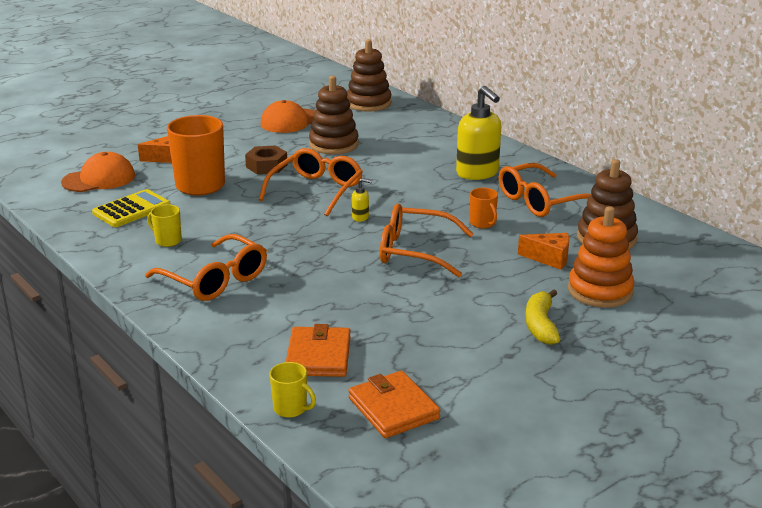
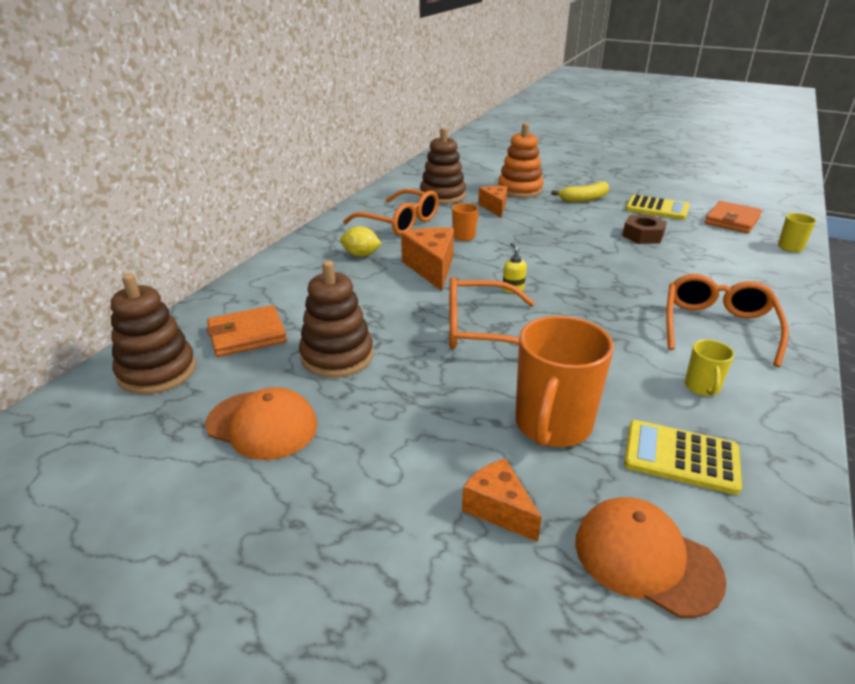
camera: 115 degrees left, 5 degrees up
brown nut [245,145,288,174] -> brown nut moved to [622,215,667,244]
orange wallet [286,324,351,377] -> orange wallet moved to [207,305,287,357]
orange glasses [380,204,473,277] -> none
yellow soap dispenser [456,86,501,180] -> yellow lemon [340,226,382,257]
none -> orange cheese [401,227,454,291]
none -> yellow calculator [626,195,690,220]

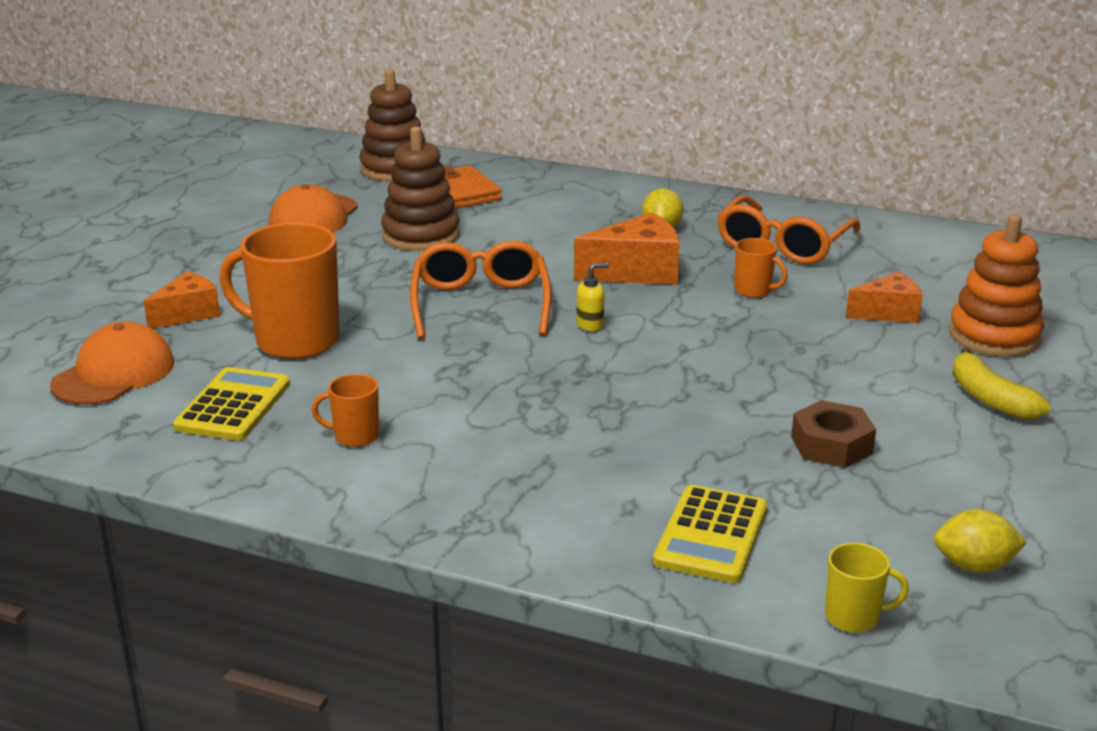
camera: 85 degrees right, 5 degrees down
brown stacking toy [420,127,466,204] -> none
yellow calculator [626,195,690,220] -> yellow calculator moved to [653,485,767,583]
orange glasses [666,274,789,367] -> none
yellow mug [685,340,734,396] -> orange mug [312,374,379,447]
orange wallet [705,201,762,233] -> yellow lemon [934,509,1027,573]

